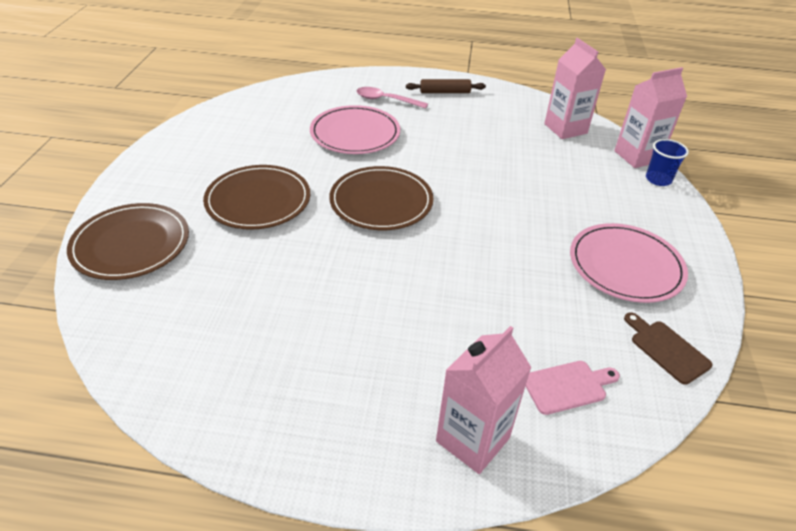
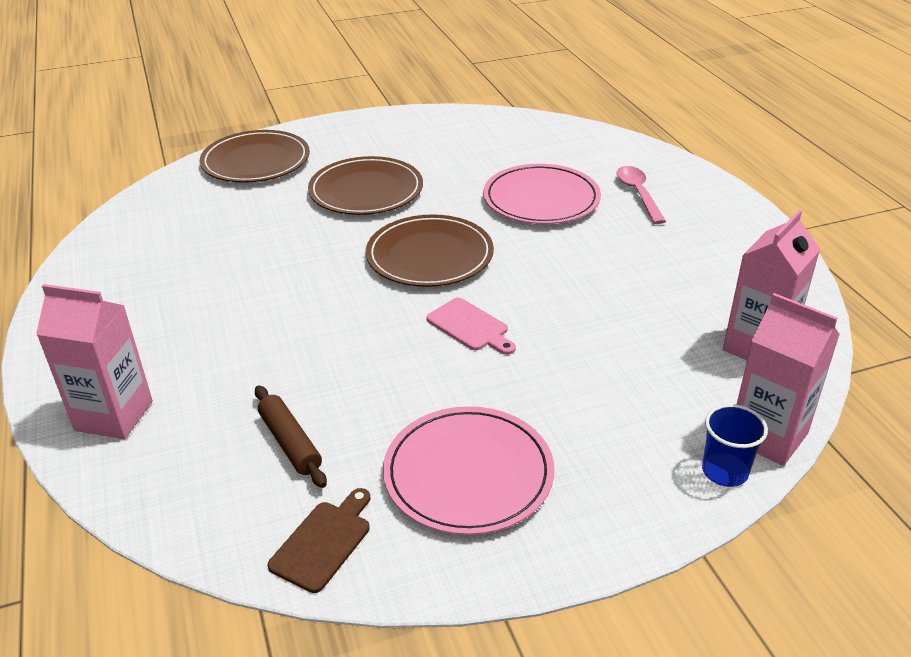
camera: 65 degrees right, 5 degrees down
brown rolling pin [406,79,486,93] -> brown rolling pin moved to [255,385,327,488]
pink cutting board [525,361,620,415] -> pink cutting board moved to [426,298,516,355]

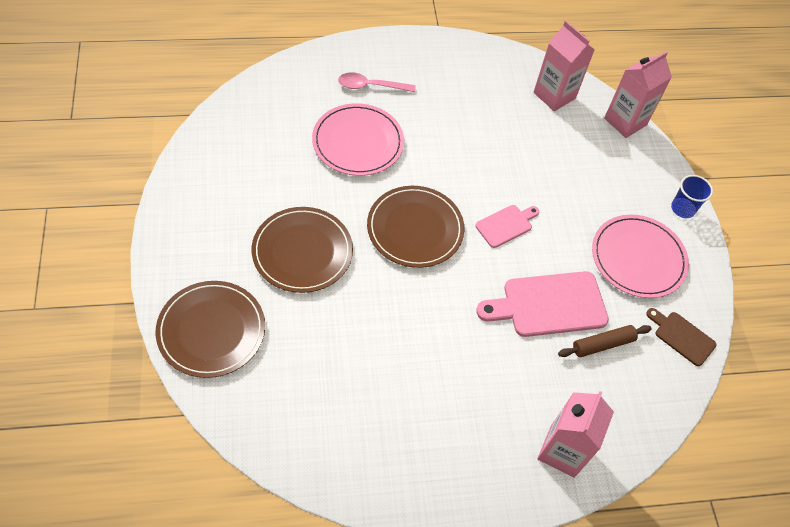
camera: 85 degrees left, 20 degrees up
blue cup [702,404,768,487] -> blue cup moved to [671,175,713,218]
none -> pink cutting board [476,271,609,337]

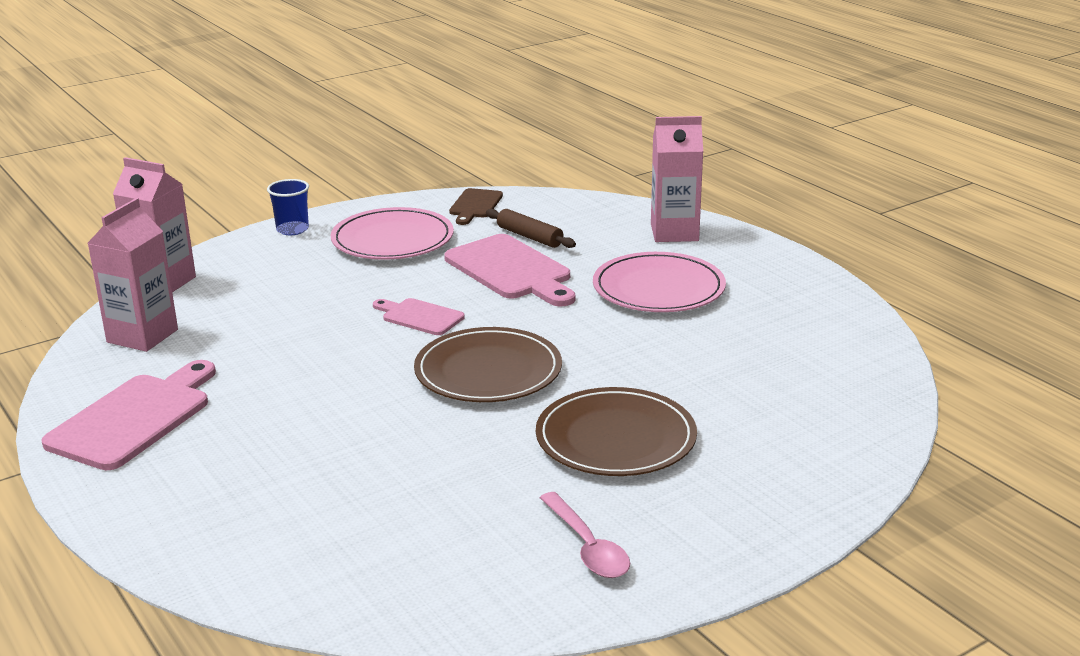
camera: 110 degrees left, 30 degrees down
brown plate [155,281,265,378] -> none
pink plate [312,103,404,176] -> pink plate moved to [593,252,726,312]
pink spoon [338,73,416,92] -> pink spoon moved to [540,492,630,578]
none -> pink cutting board [41,360,216,470]

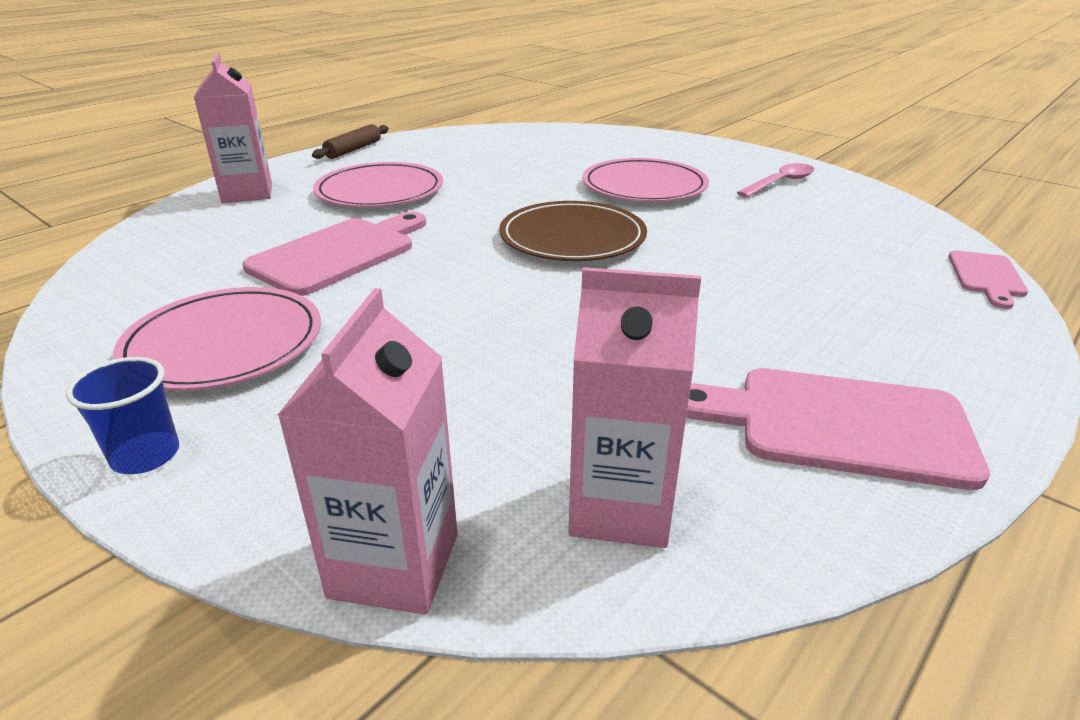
camera: 105 degrees left, 5 degrees up
pink cutting board [373,298,465,335] -> pink cutting board moved to [948,251,1028,309]
brown cutting board [449,188,503,225] -> none
brown rolling pin [486,209,576,248] -> brown rolling pin moved to [312,124,389,159]
brown plate [536,387,697,476] -> pink plate [582,158,709,202]

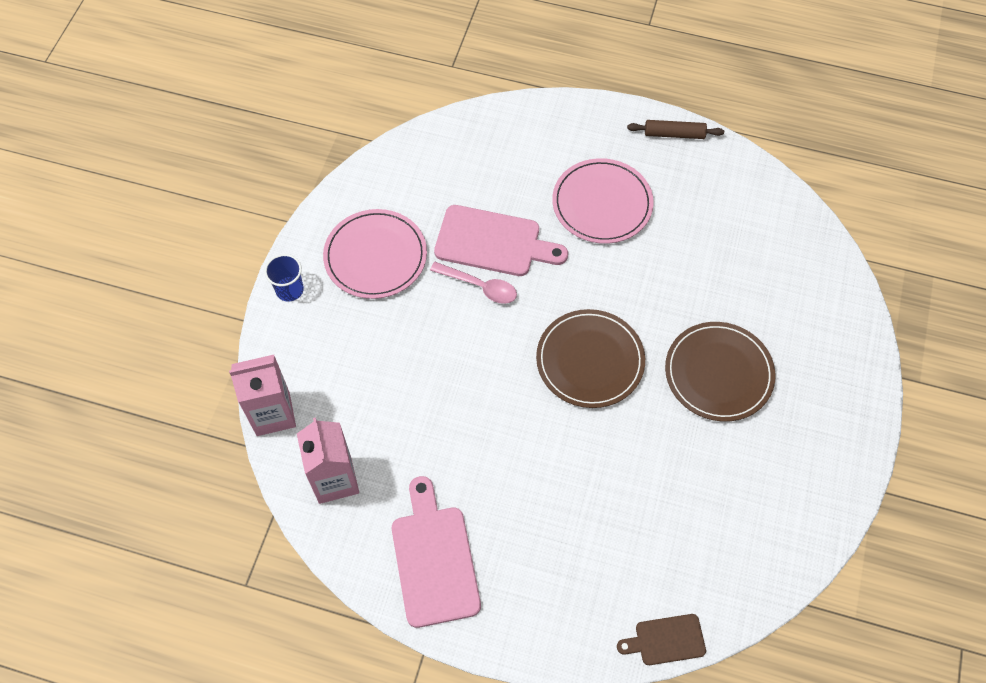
camera: 65 degrees right, 30 degrees up
pink carton [194,53,272,203] -> none
pink plate [582,158,709,202] -> brown plate [665,322,776,422]
pink spoon [737,163,814,197] -> pink spoon moved to [430,262,517,304]
pink cutting board [948,251,1028,309] -> brown cutting board [617,614,706,665]

